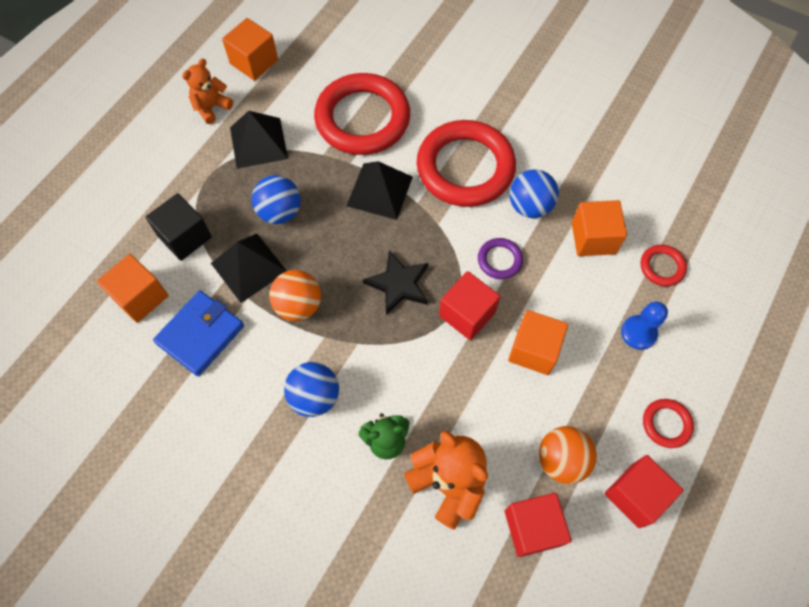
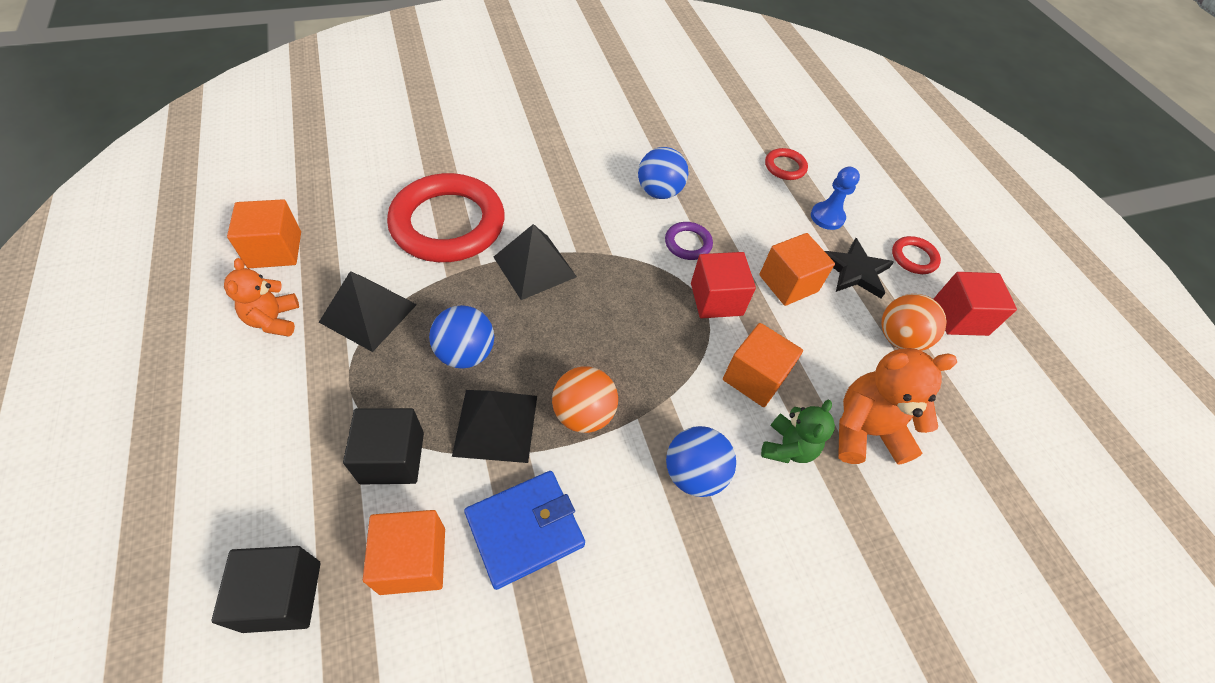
camera: 55 degrees left, 10 degrees down
blue wallet [153,291,244,376] -> blue wallet turned 75 degrees clockwise [464,471,585,590]
black star [363,250,429,315] -> black star moved to [825,238,894,298]
red ring [417,120,516,207] -> none
red cube [505,493,572,557] -> none
orange cube [572,200,627,256] -> orange cube moved to [723,323,803,407]
none -> black cube [212,546,321,633]

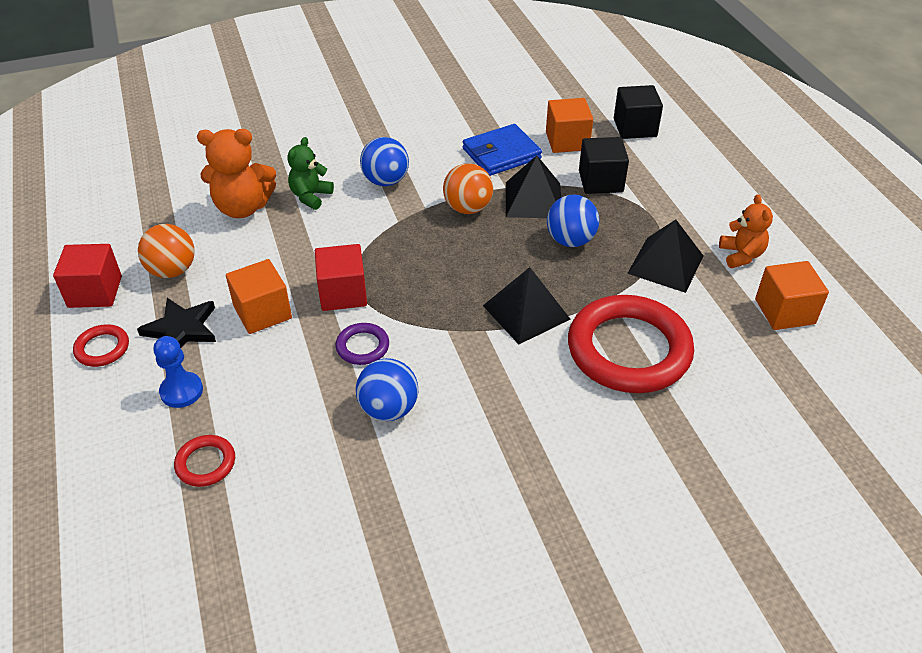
camera: 175 degrees left, 10 degrees down
orange cube [723,323,803,407] -> none

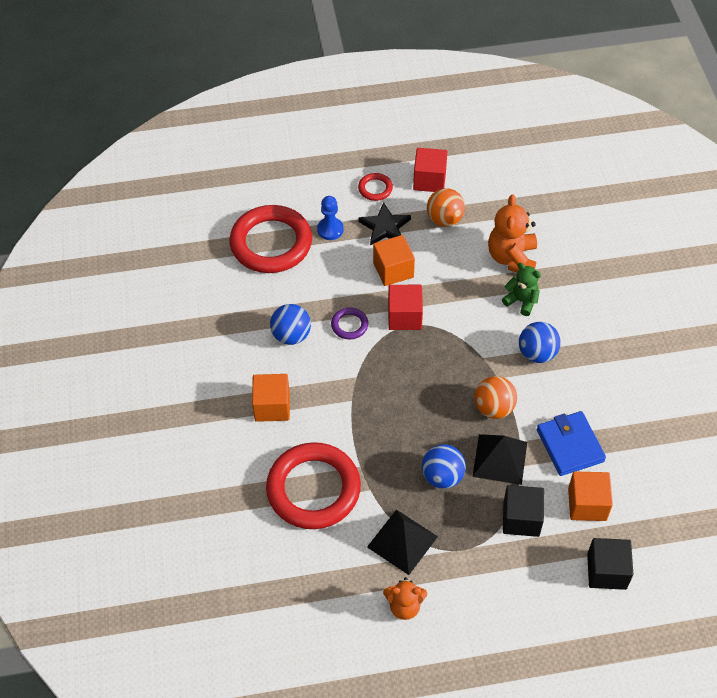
camera: 100 degrees right, 10 degrees up
red ring [174,435,235,487] -> red ring [230,205,312,273], size x2.31
black pyramid [483,267,571,344] -> none
orange cube [755,261,829,330] -> orange cube moved to [252,374,290,422]

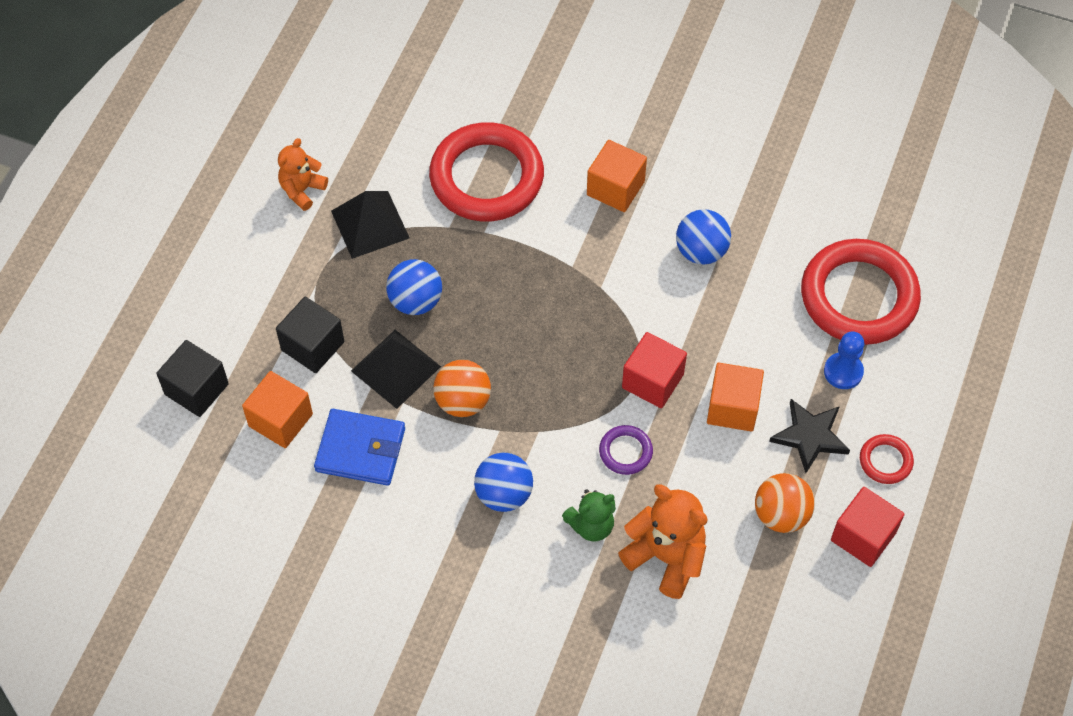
camera: 120 degrees right, 5 degrees up
purple ring [331,307,368,339] -> purple ring moved to [599,425,653,475]

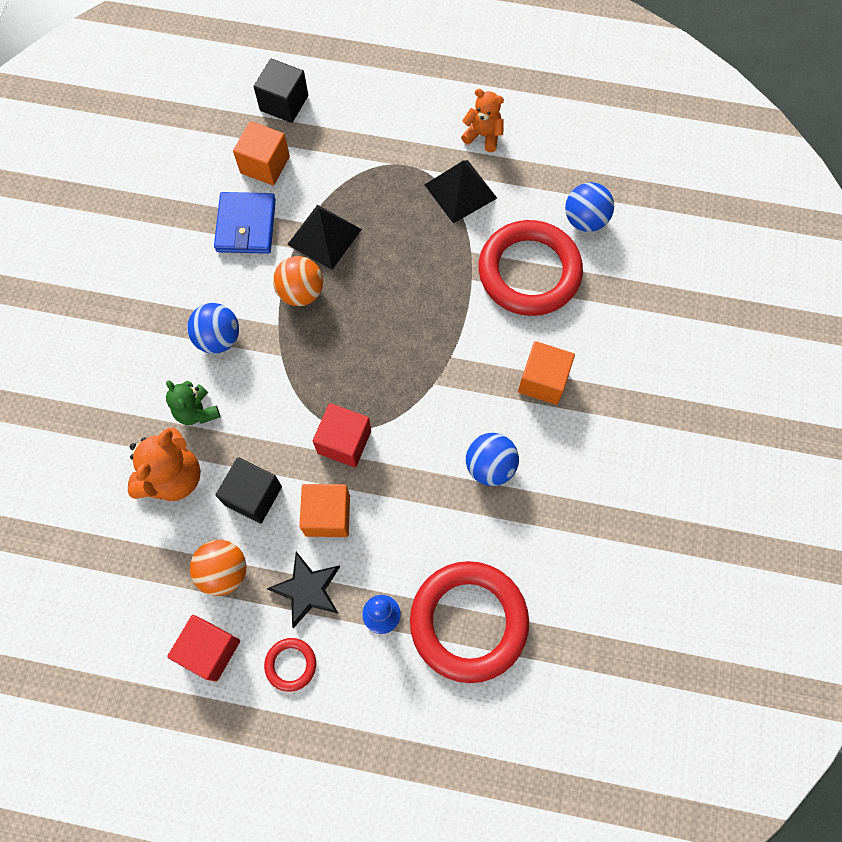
camera: 80 degrees right, 10 degrees up
black cube [276,297,344,373] -> black cube moved to [216,457,282,523]
blue ball [386,259,442,315] -> blue ball moved to [565,182,614,232]
purple ring [599,425,653,475] -> none

